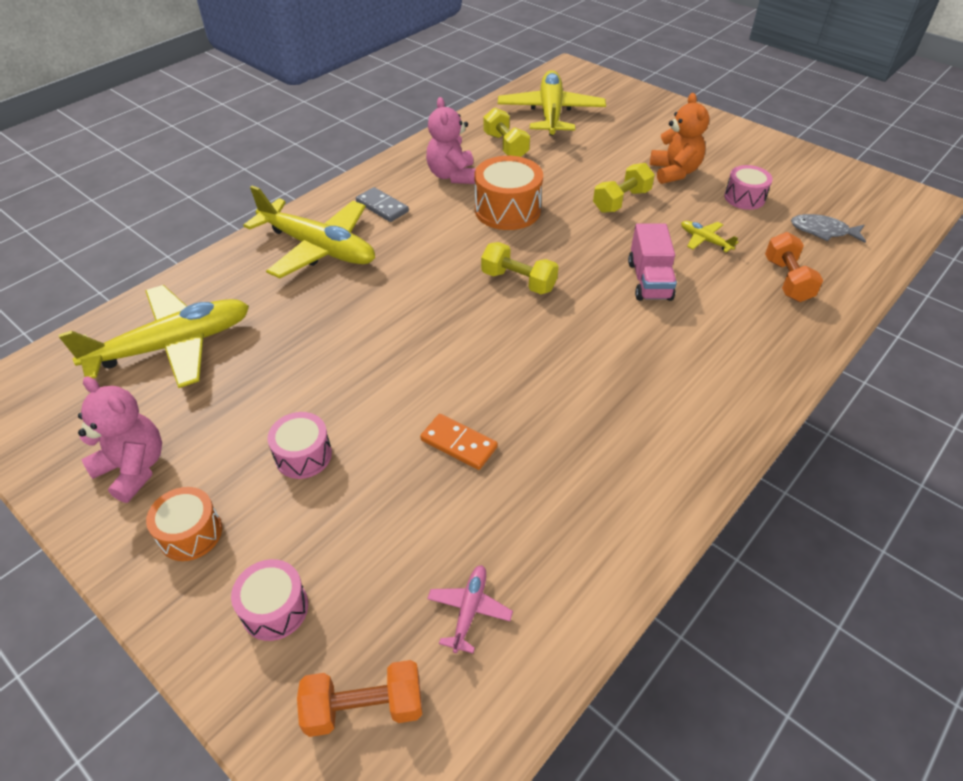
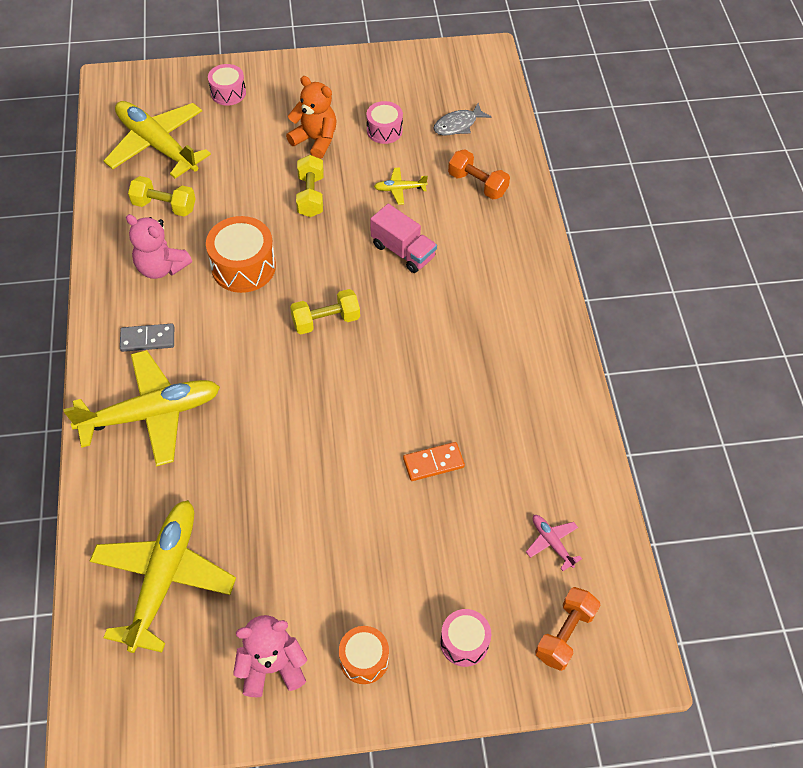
camera: 50 degrees left, 10 degrees up
pink drum [267,412,332,479] -> pink drum moved to [208,64,246,106]

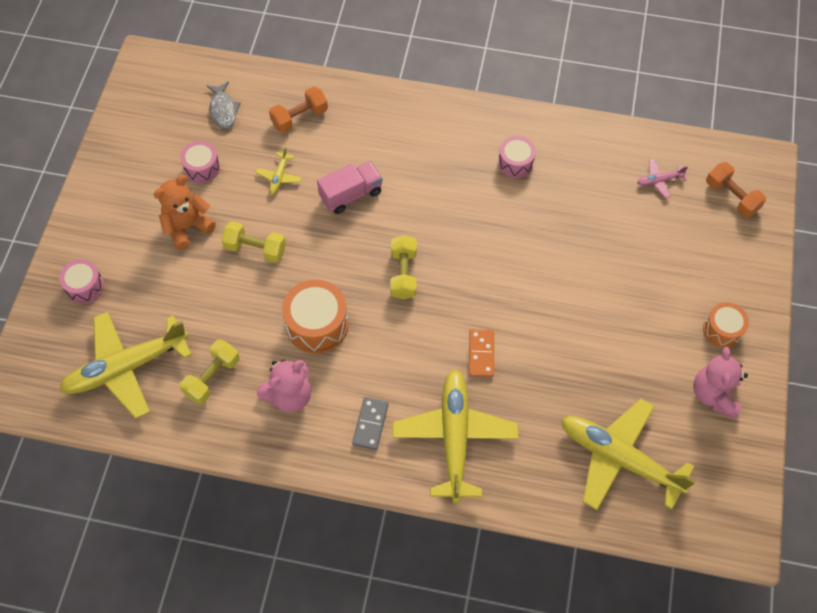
camera: 70 degrees left, 5 degrees up
orange domino [403,442,465,481] -> orange domino moved to [469,329,494,377]
pink drum [440,609,491,667] -> pink drum moved to [498,136,536,178]

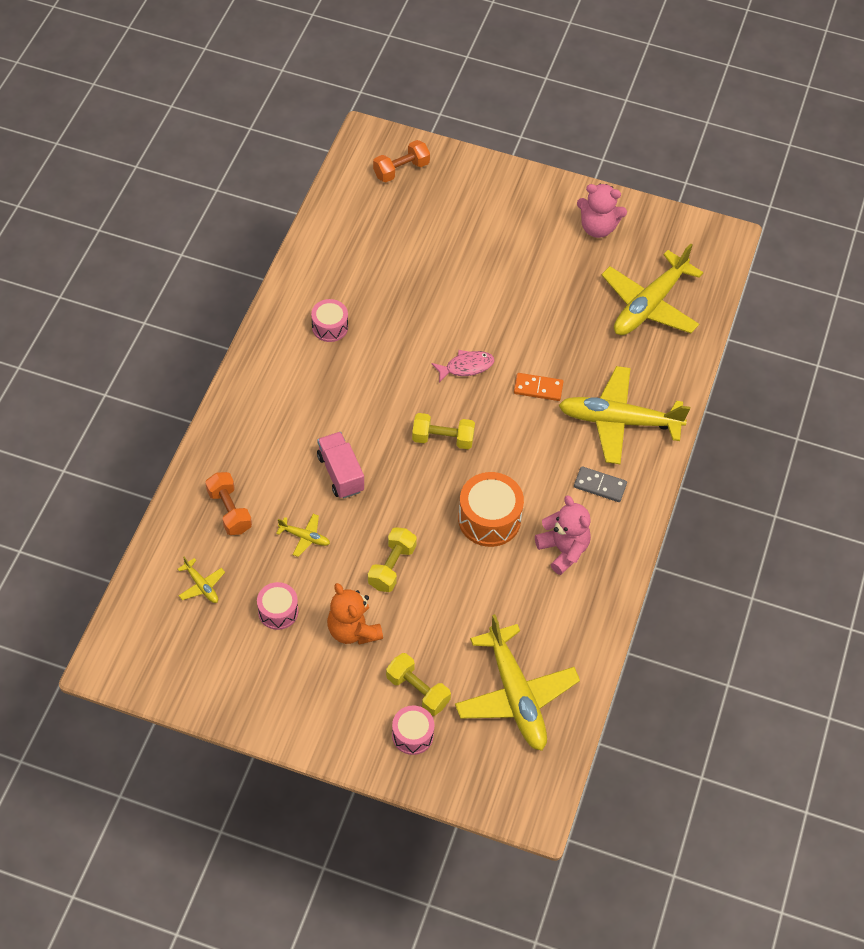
camera: 85 degrees left, 5 degrees down
yellow dumbbell [180,339,240,404] -> yellow dumbbell moved to [386,653,451,716]
grey fish [207,81,241,129] -> yellow plane [178,557,225,603]
pink plane [637,159,688,198] -> none
orange drum [703,302,749,348] -> none
none -> pink fish [431,350,494,383]

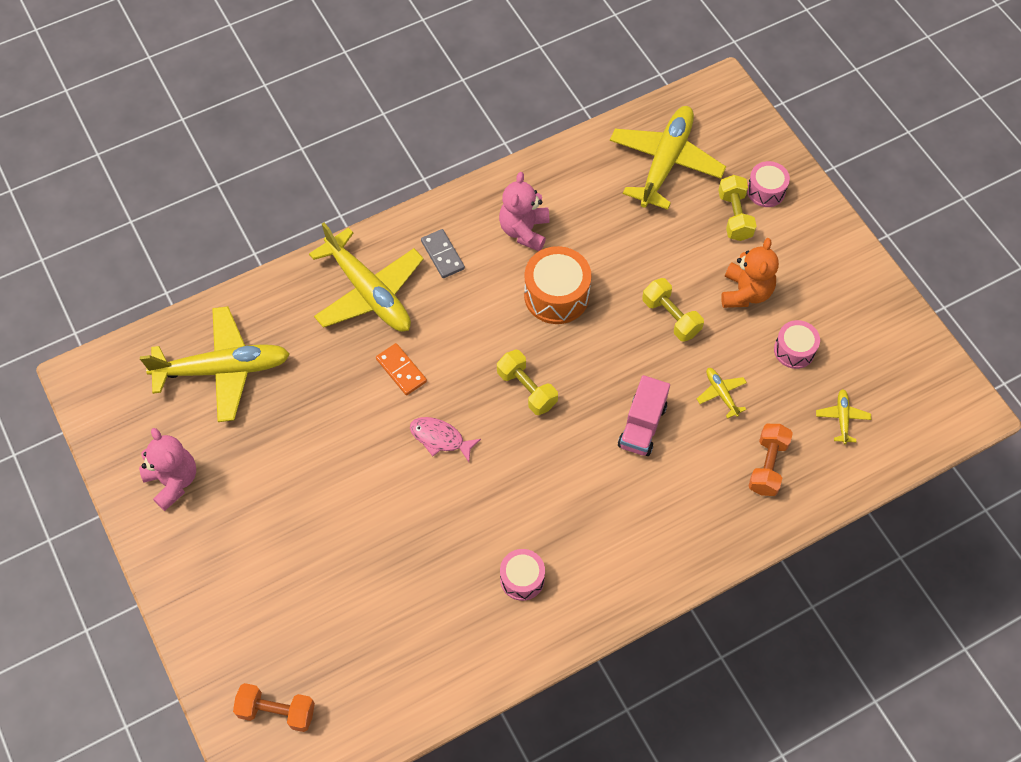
camera: 135 degrees left, 5 degrees up
yellow dumbbell [368,527,417,592] -> yellow dumbbell turned 75 degrees clockwise [642,278,704,342]

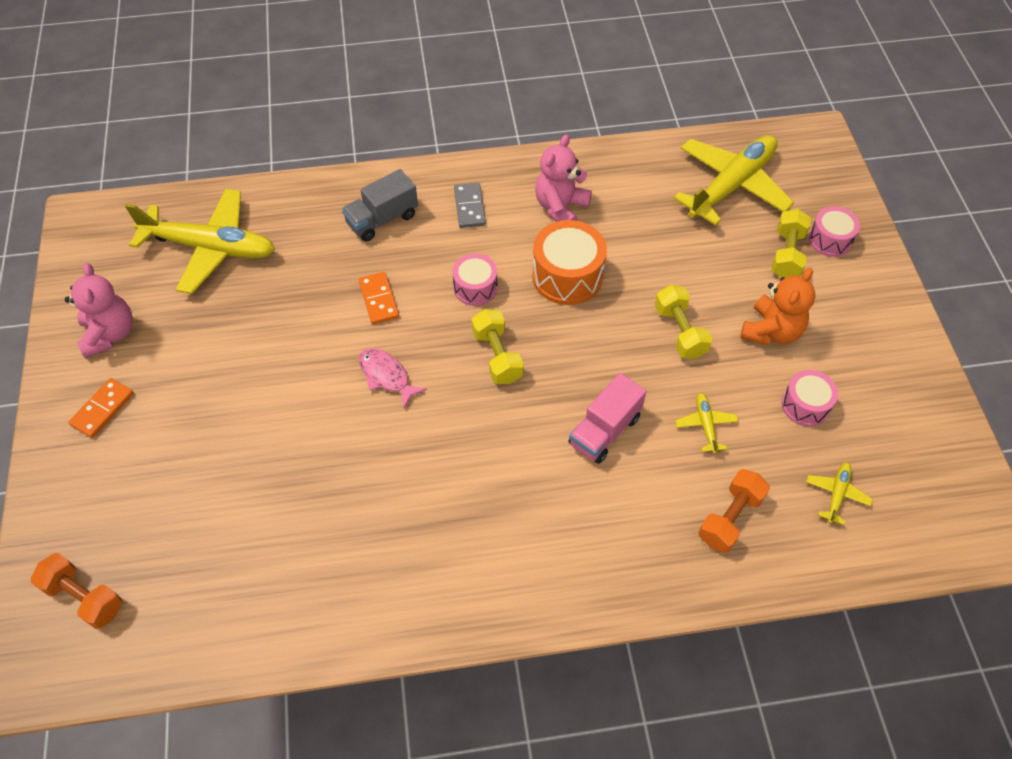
camera: 20 degrees right, 5 degrees down
yellow plane [309,223,424,332] -> grey truck [342,169,418,242]
pink drum [500,549,545,601] -> pink drum moved to [452,254,498,306]
none -> orange domino [69,378,134,438]

